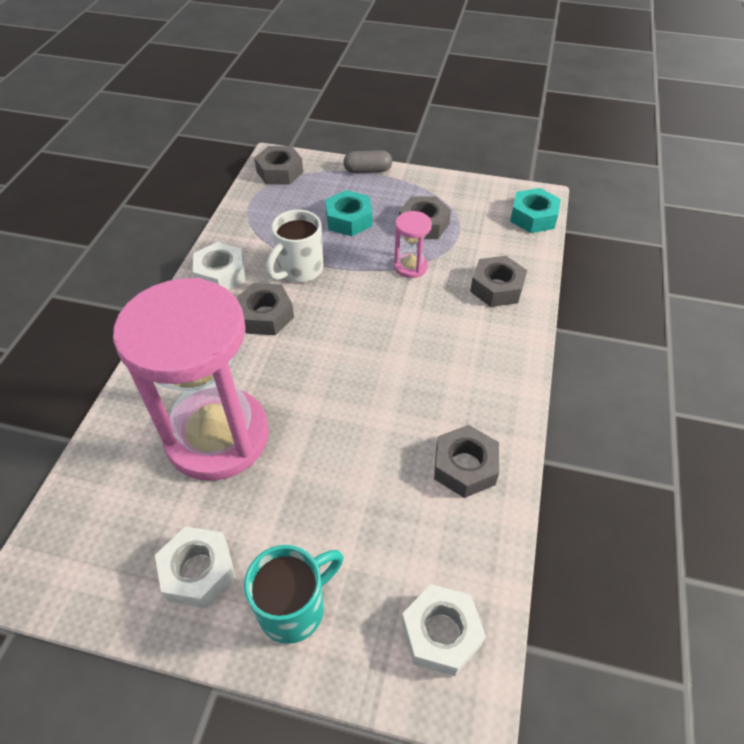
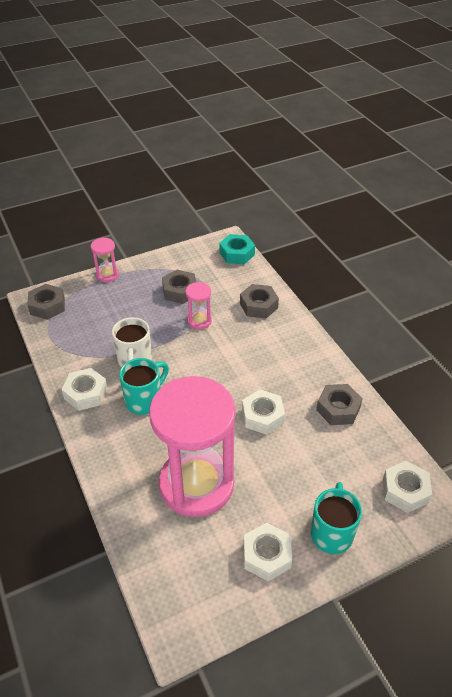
camera: 40 degrees left, 5 degrees down
grey nut [236,283,294,335] -> turquoise mug [119,358,169,415]
turquoise nut [325,190,373,236] -> none
grey capsule [343,150,392,173] -> pink hourglass [91,237,119,282]
none -> white nut [242,389,285,435]

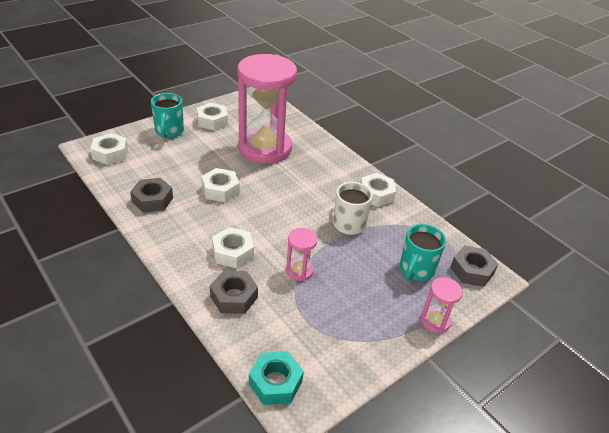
camera: 165 degrees right, 5 degrees down
turquoise mug [119,358,169,415] -> turquoise mug moved to [400,224,446,281]
grey nut [162,270,196,304] -> none
none -> white nut [212,227,254,268]

